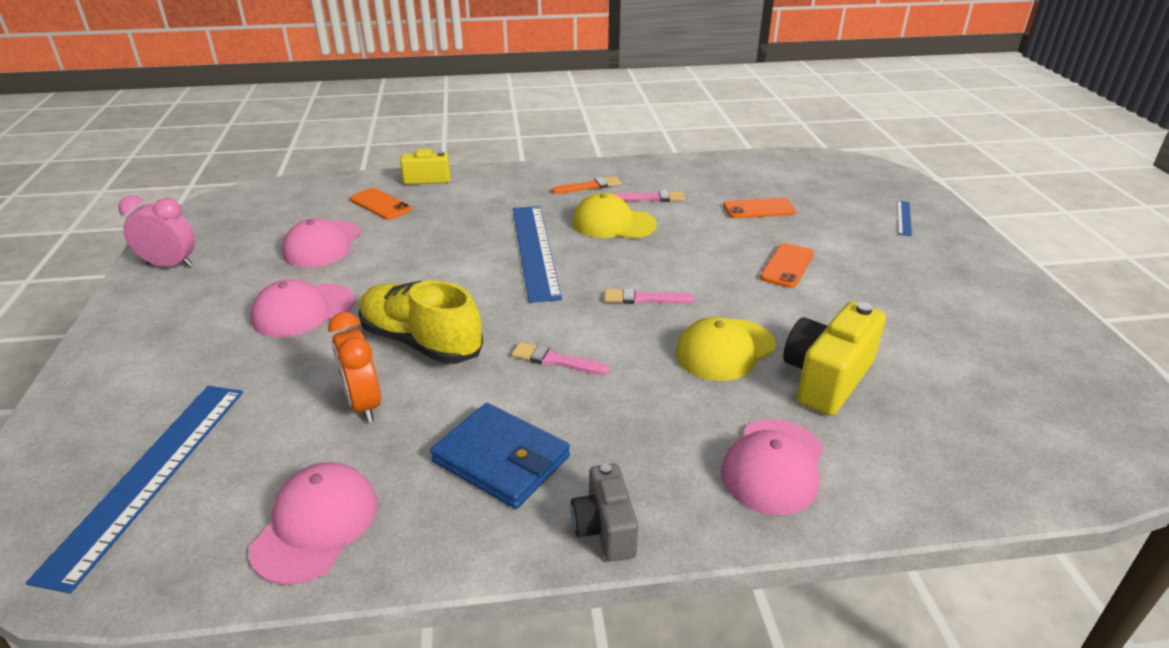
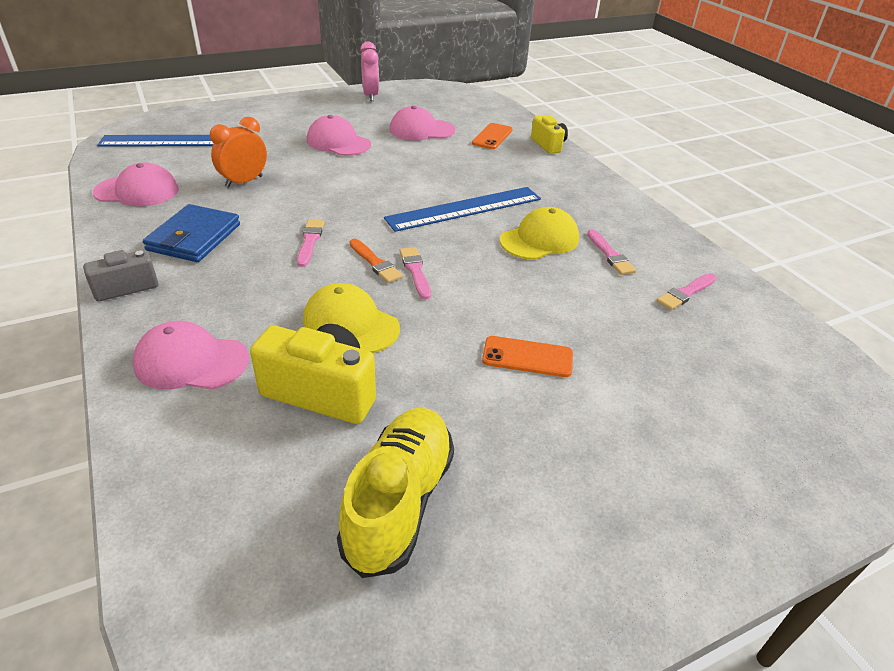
camera: 70 degrees right, 5 degrees up
yellow shoe [358,280,483,364] -> yellow shoe moved to [337,408,454,578]
orange brush [551,176,621,194] -> orange brush moved to [350,239,403,283]
yellow cap [572,193,657,239] -> yellow cap turned 60 degrees clockwise [500,207,579,260]
orange phone [723,198,796,218] -> none
blue ruler [897,200,912,236] -> none
none -> pink brush [656,273,717,310]

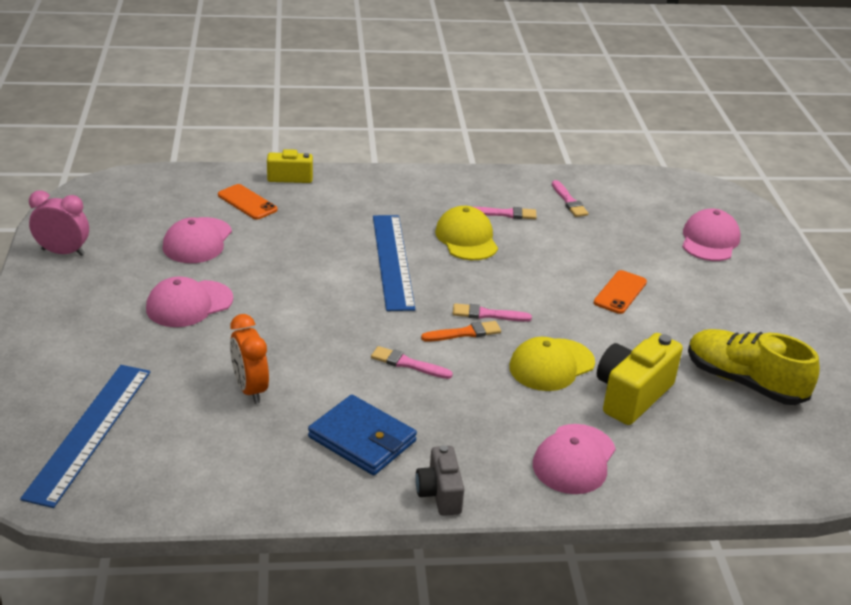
camera: 70 degrees left, 5 degrees down
pink cap [93,163,179,206] -> pink cap moved to [682,208,740,261]

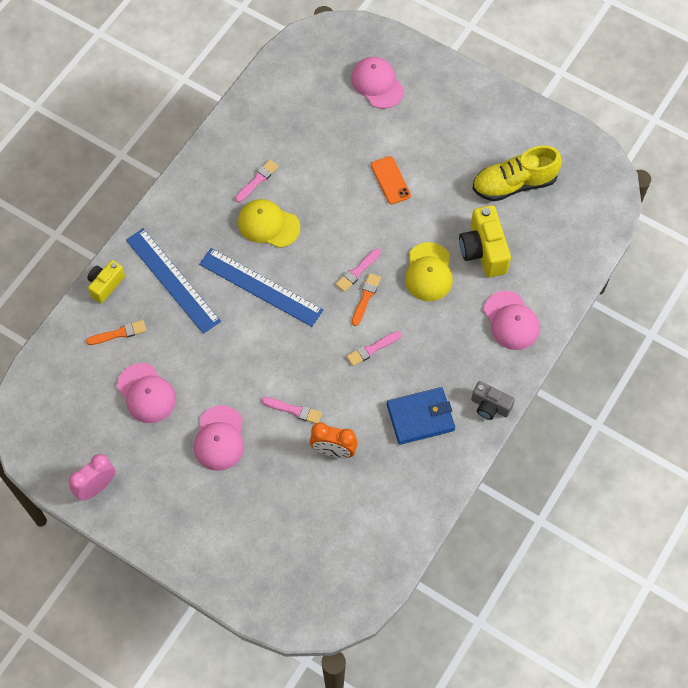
camera: 50 degrees left, 30 degrees up
blue ruler [20,365,150,508] -> blue ruler moved to [126,228,221,334]
orange phone [218,184,278,220] -> orange brush [86,320,146,345]
pink brush [552,180,589,217] -> pink brush moved to [262,397,322,424]

